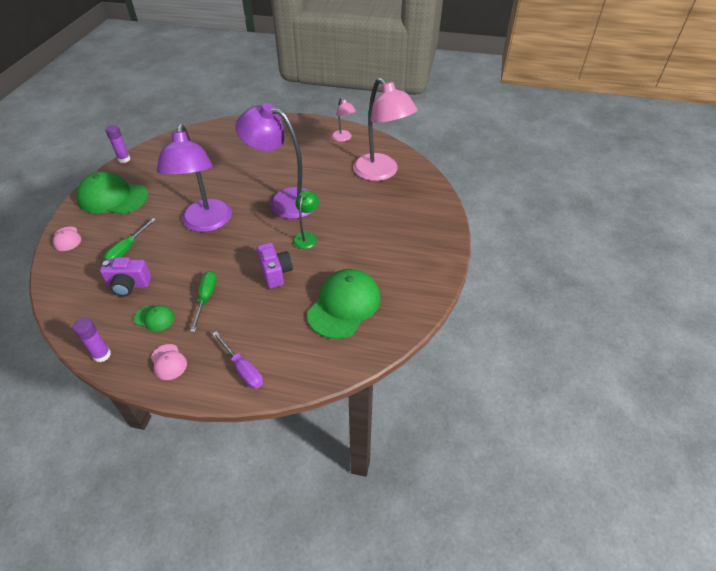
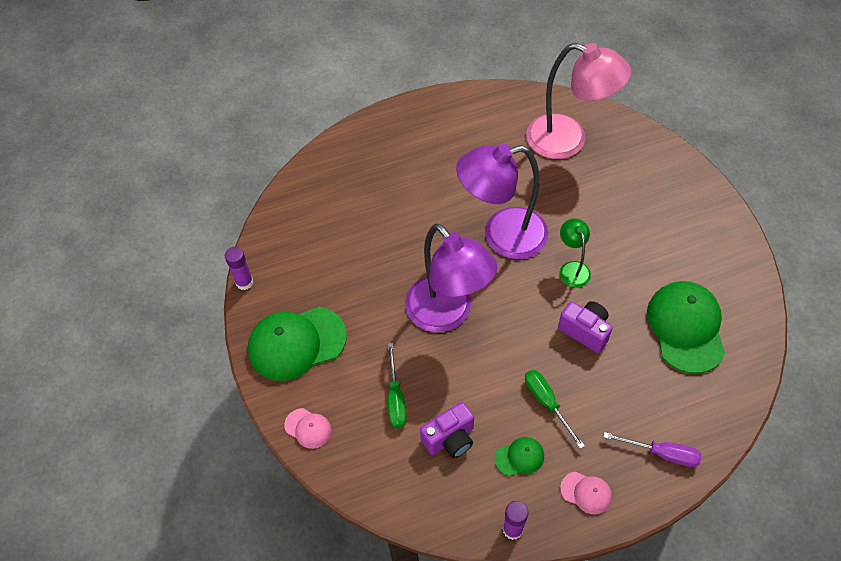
camera: 30 degrees left, 10 degrees up
pink lamp [332,97,356,142] -> none

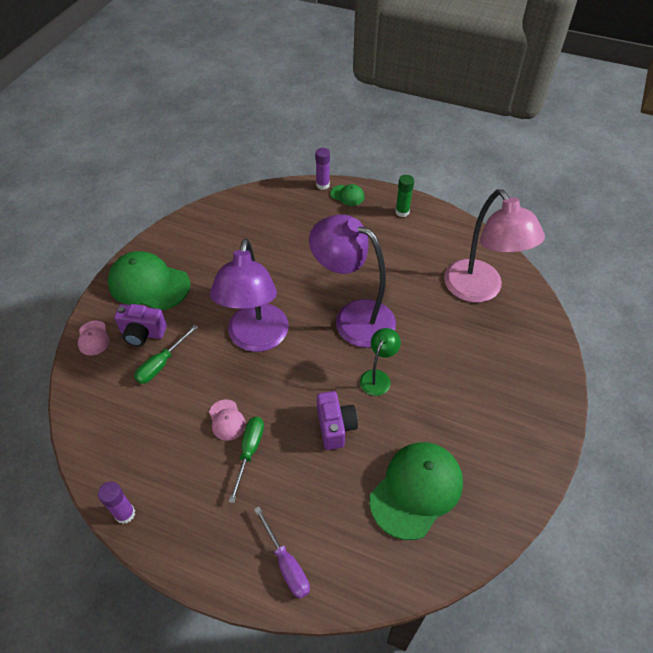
camera: 40 degrees right, 5 degrees down
purple glue stick [225,247,253,290] -> purple glue stick moved to [315,148,330,190]
purple camera [420,402,474,458] -> purple camera moved to [114,304,167,347]
green cap [494,437,544,476] -> green cap moved to [330,184,364,206]
pink cap [560,472,612,514] -> pink cap moved to [209,400,246,441]
none -> green glue stick [395,175,414,217]

